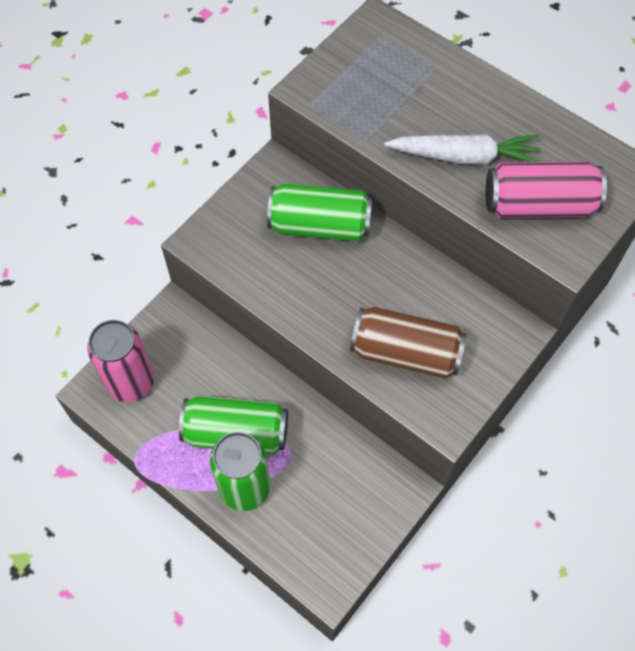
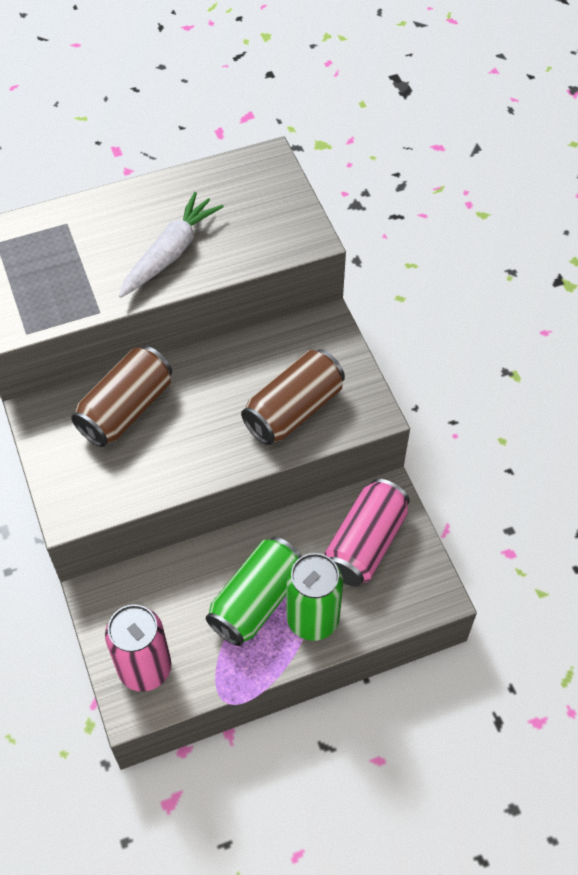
camera: 60 degrees left, 5 degrees down
green can [267,183,372,241] -> brown can [71,346,172,447]
pink can [485,161,607,218] -> pink can moved to [324,479,410,586]

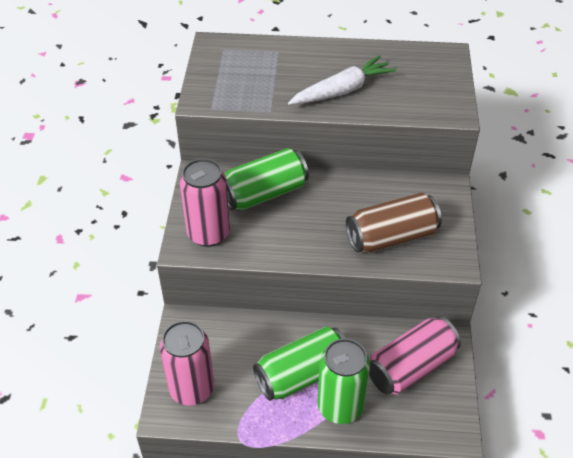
camera: 25 degrees right, 10 degrees down
brown can [71,346,172,447] -> green can [225,148,309,210]
none -> pink can [180,158,230,247]

